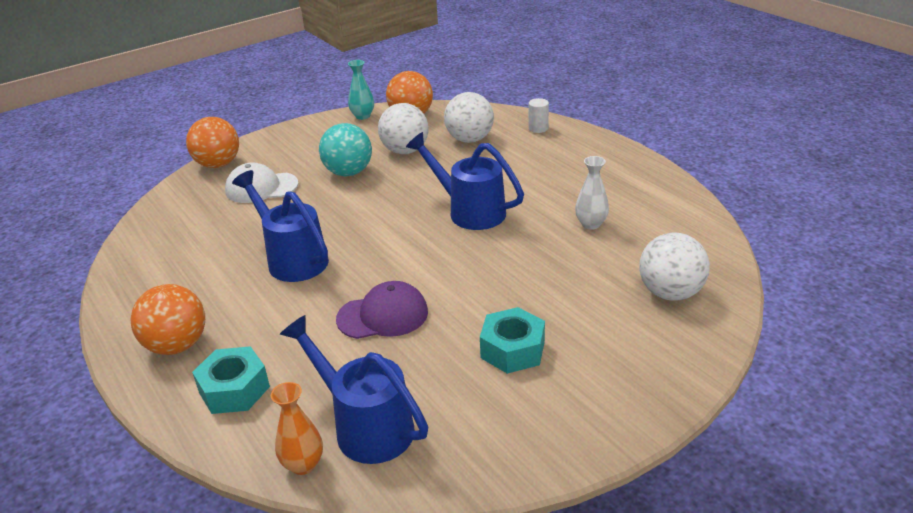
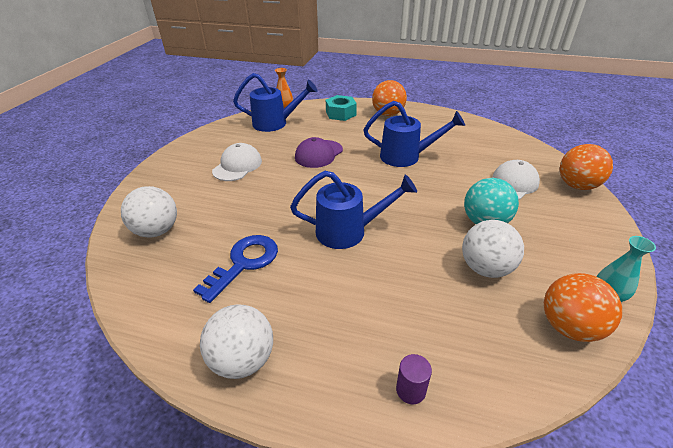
camera: 140 degrees right, 5 degrees up
white ball [444,92,494,143] -> white ball moved to [200,305,273,379]
turquoise nut [480,307,545,374] -> white cap [212,143,262,181]
white cylinder [528,98,549,133] -> purple cylinder [396,354,432,404]
white vase [575,156,609,230] -> blue key [193,235,278,303]

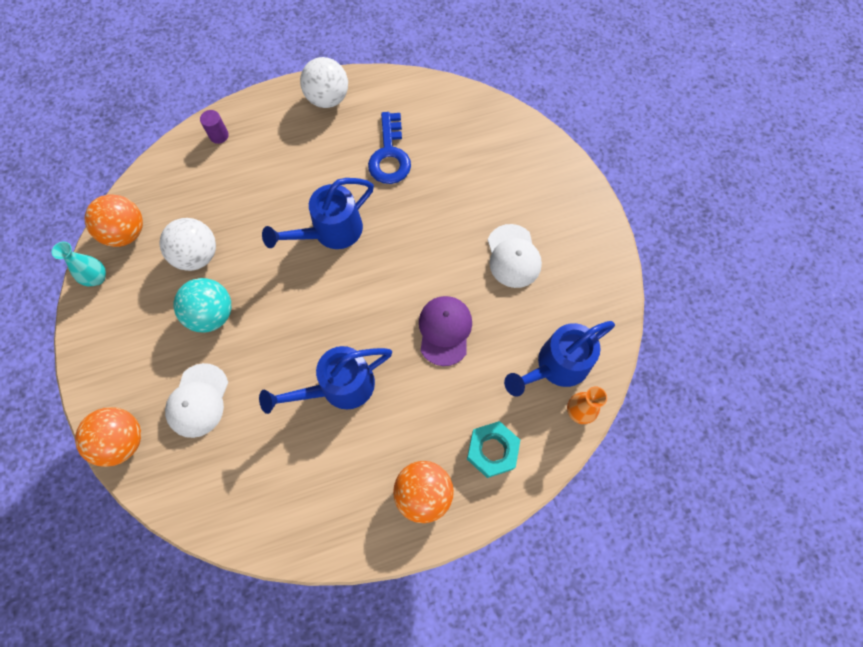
camera: 145 degrees right, 30 degrees up
white ball [121,186,177,238] -> none

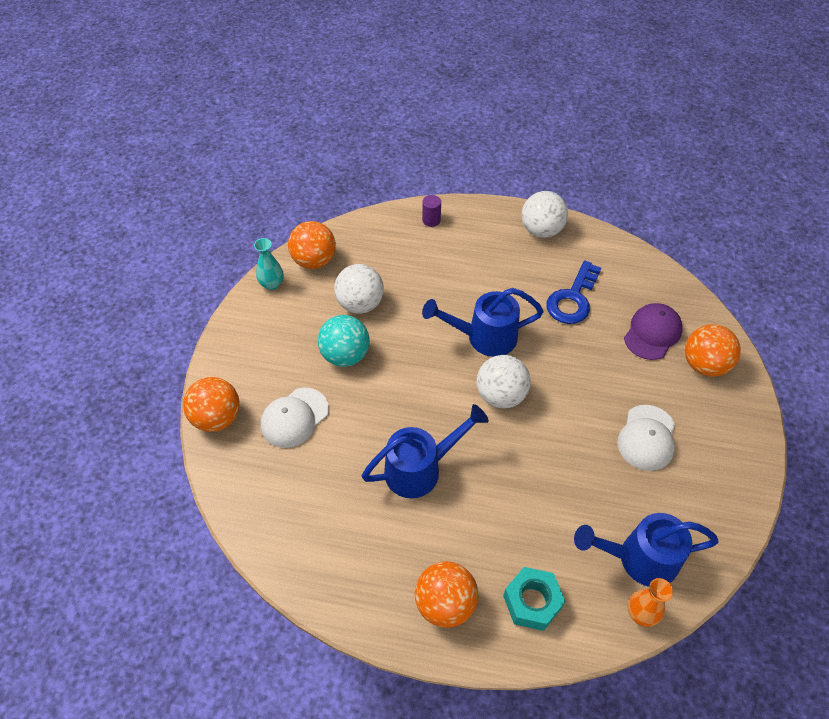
camera: 30 degrees right, 15 degrees down
blue watering can [259,346,392,414] -> blue watering can turned 150 degrees clockwise [362,404,489,498]
purple cap [419,296,472,366] -> purple cap moved to [624,303,683,360]
none -> white ball [477,355,531,408]
none -> orange ball [685,324,741,377]

